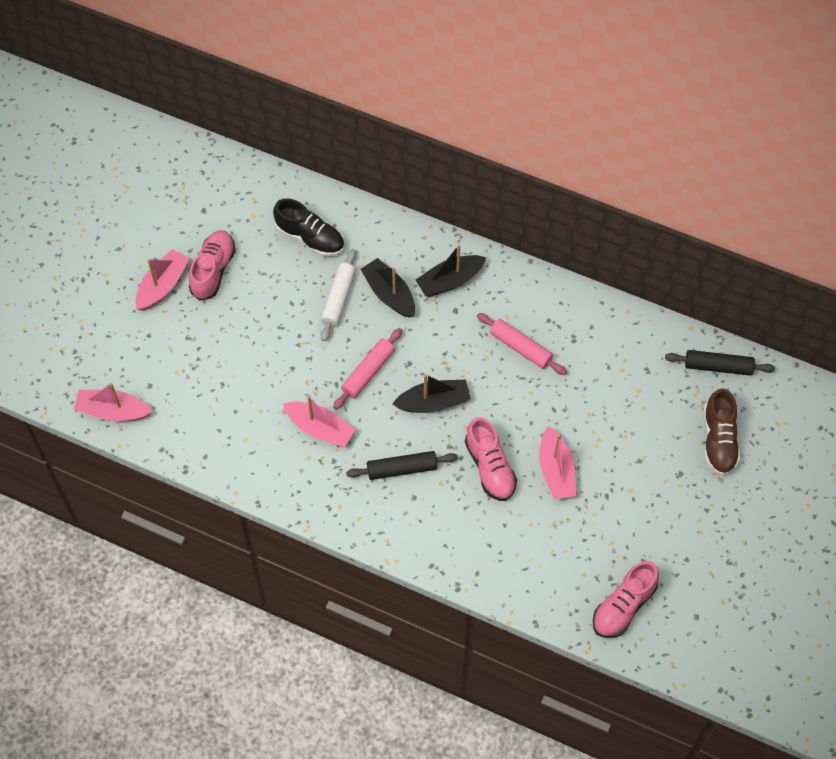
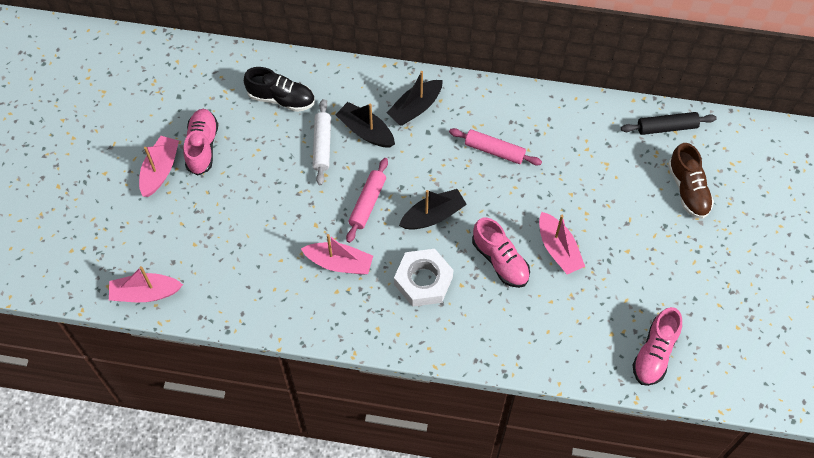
camera: 15 degrees left, 0 degrees up
black rolling pin [346,451,458,480] -> white nut [394,249,453,307]

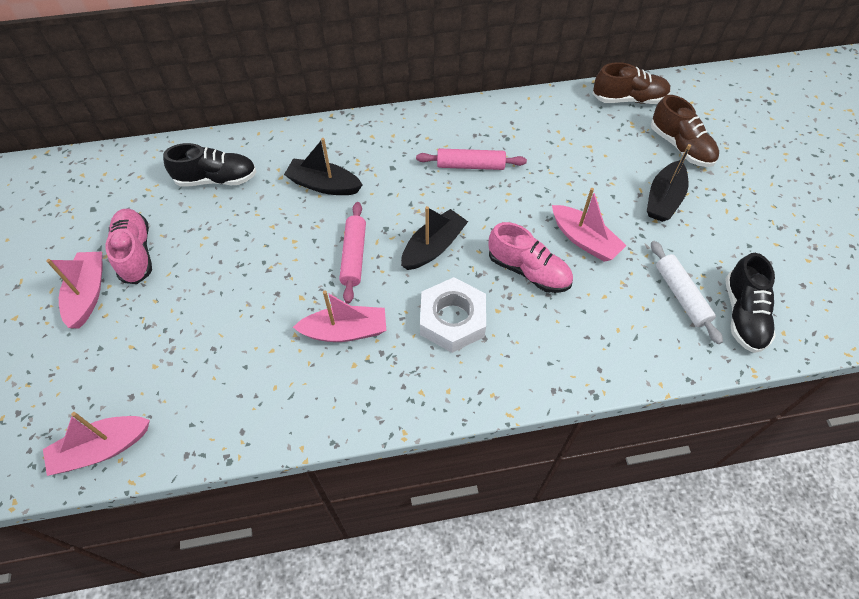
camera: 20 degrees left, 5 degrees down
white rolling pin [312,99,331,185] -> white rolling pin moved to [651,241,723,344]
black boat [387,71,443,126] -> black boat moved to [647,144,691,222]
black rolling pin [621,112,717,135] -> brown shoe [592,62,671,104]
pink shoe [633,307,682,386] -> black shoe [725,253,776,353]

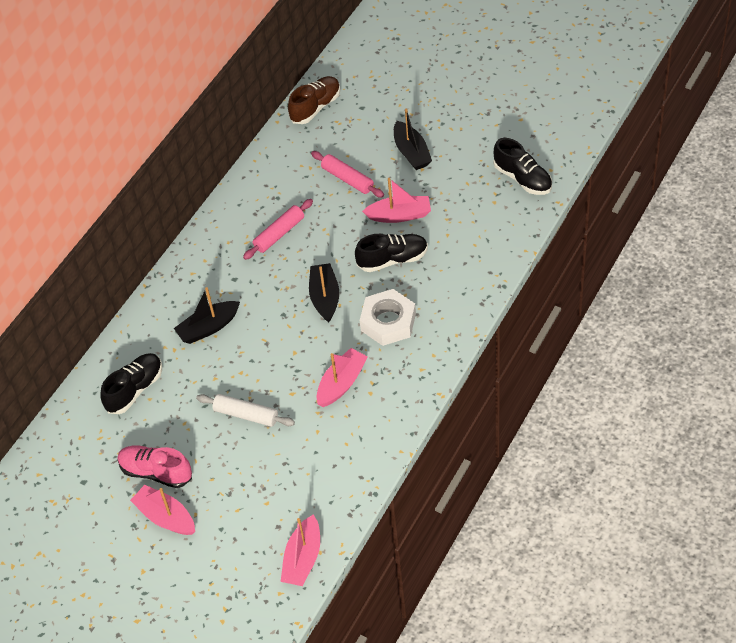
camera: 45 degrees left, 5 degrees down
pink rolling pin [339,202,366,304] -> pink rolling pin moved to [311,151,384,197]
pink shoe [489,222,573,293] -> black shoe [355,234,428,272]
brown shoe [651,95,719,167] -> none
white rolling pin [651,241,723,344] -> white rolling pin moved to [196,394,295,427]

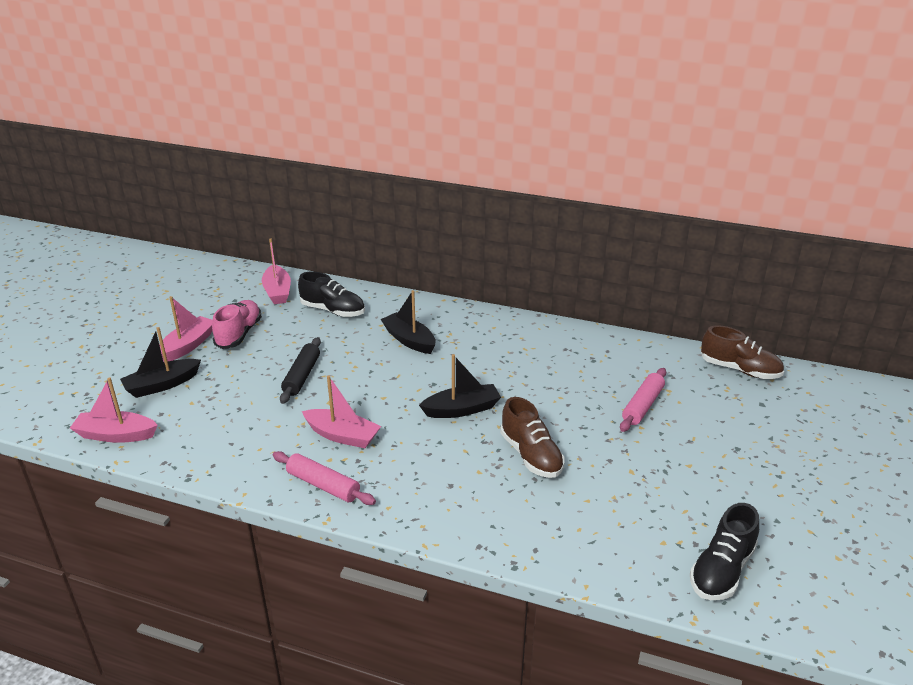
camera: 75 degrees right, 20 degrees down
white rolling pin [196,394,295,427] -> black rolling pin [280,337,321,404]
pink rolling pin [243,199,313,260] -> pink rolling pin moved to [273,451,376,505]
black shoe [355,234,428,272] -> brown shoe [500,397,564,478]
white nut [360,289,416,346] -> none
pink boat [362,178,431,223] -> pink boat moved to [262,238,291,304]
black boat [394,109,432,170] -> black boat moved to [120,327,201,398]

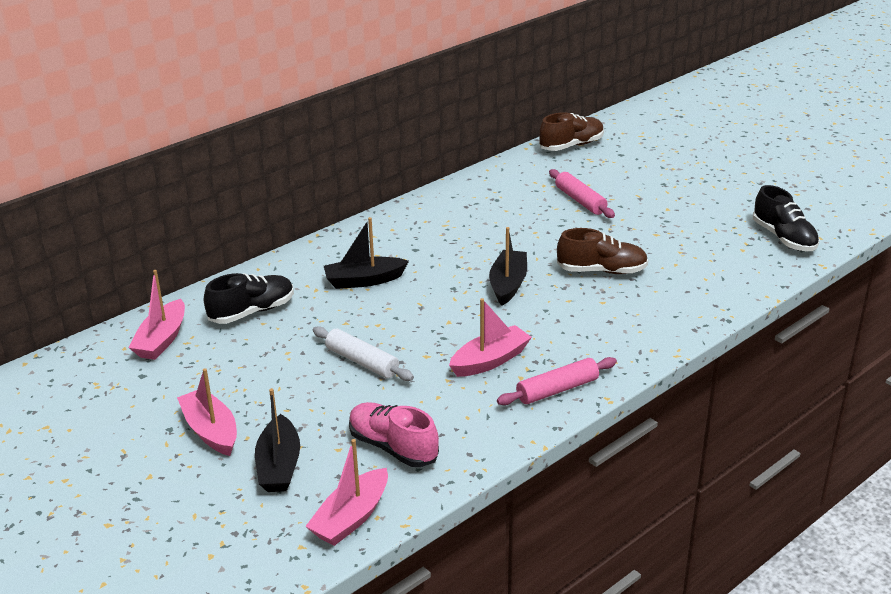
camera: 60 degrees left, 0 degrees up
pink shoe [212,300,262,349] -> pink shoe moved to [349,402,439,467]
pink boat [262,238,291,304] -> pink boat turned 90 degrees clockwise [129,270,185,360]
black rolling pin [280,337,321,404] -> white rolling pin [313,326,414,381]

